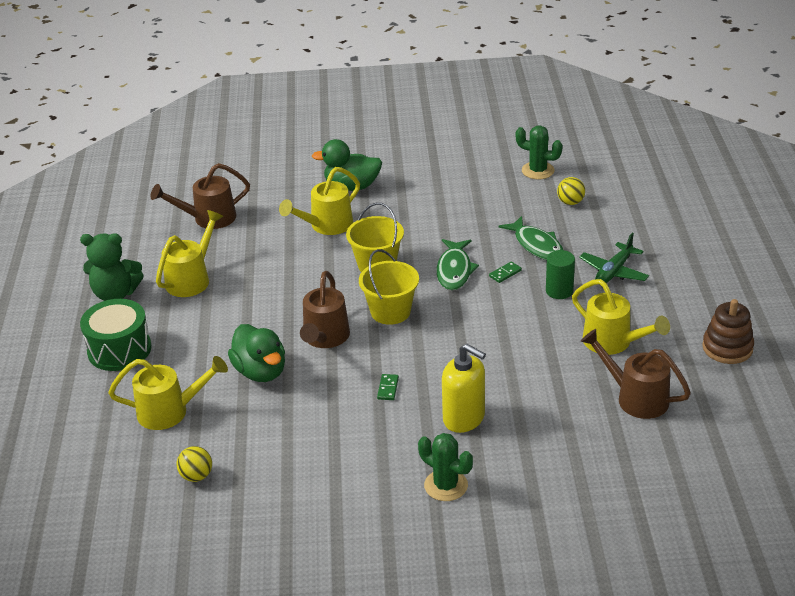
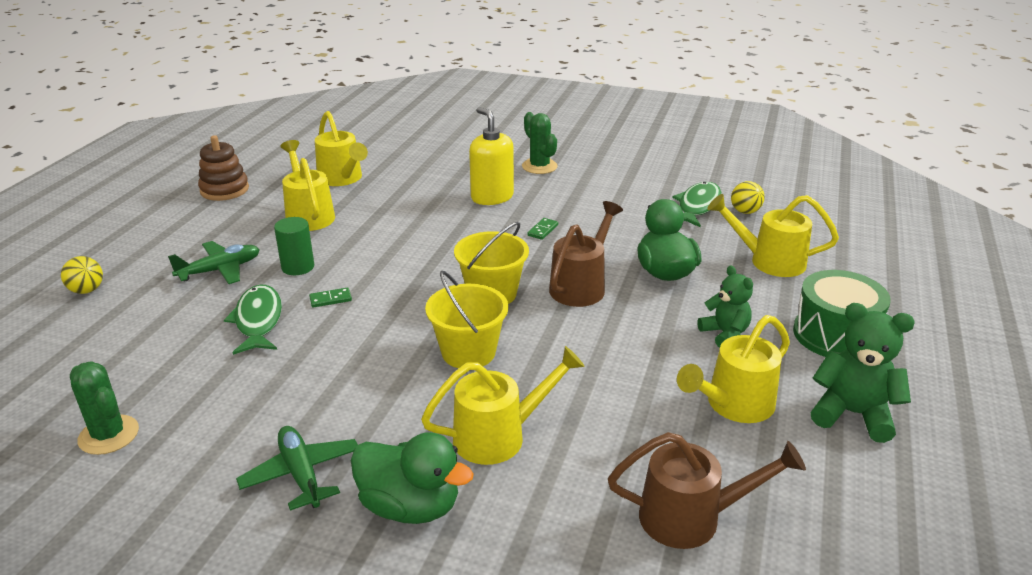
camera: 160 degrees left, 5 degrees down
green fish [436,239,479,290] -> green fish moved to [672,182,722,228]
yellow ball [557,177,585,205] -> yellow ball moved to [61,256,103,294]
brown watering can [580,329,691,419] -> yellow watering can [315,111,368,186]
none -> green plane [236,426,358,511]
none -> green teddy bear [697,265,753,347]

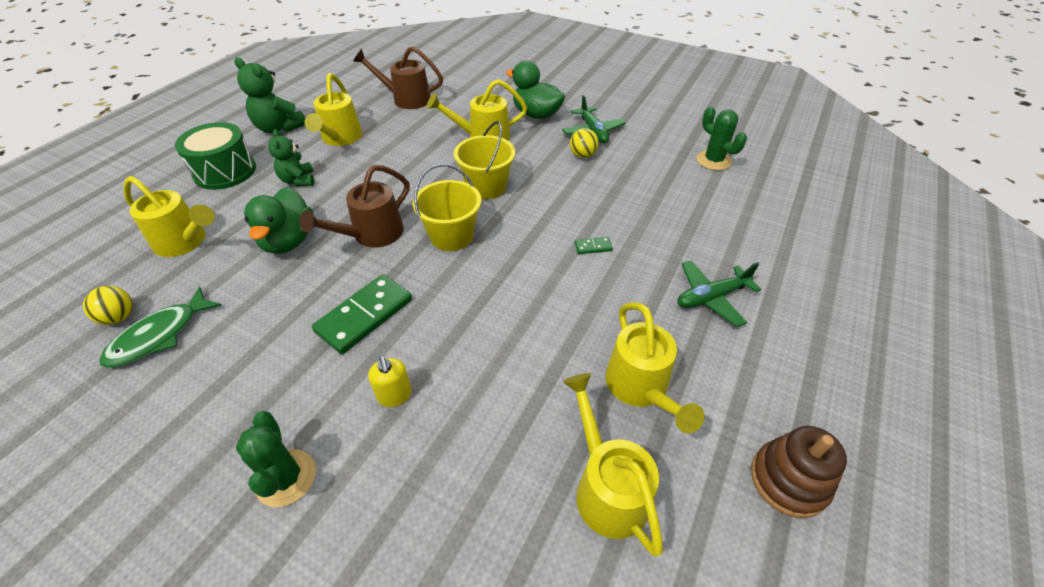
camera: 170 degrees left, 15 degrees up
yellow ball [61,256,103,294] -> yellow ball moved to [570,128,599,158]
green fish [224,285,282,355] -> none
green cylinder [274,217,314,275] -> none
yellow soap dispenser [469,107,514,205] -> yellow soap dispenser [368,356,412,407], size x0.56
green domino [527,218,558,240] -> green domino [312,274,412,354], size x2.28
yellow watering can [677,315,790,423] -> yellow watering can turned 120 degrees clockwise [305,73,363,146]

